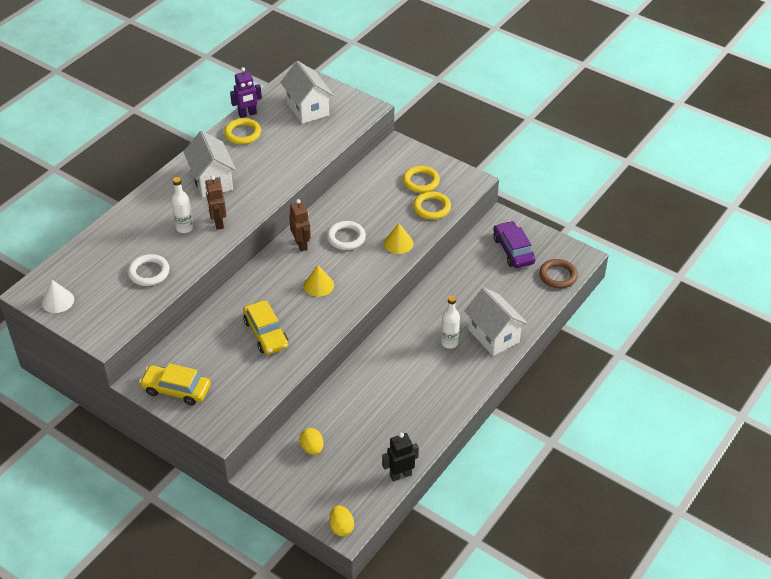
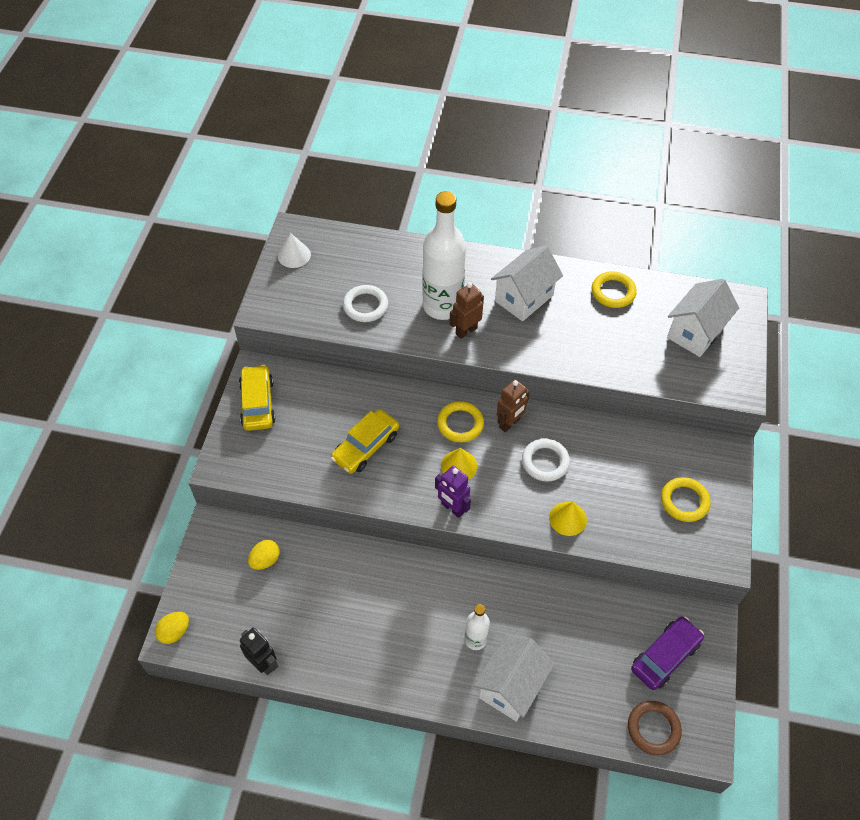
camera: 65 degrees right, 10 degrees up
white bottle [171,177,193,233] -> white bottle [422,191,466,320], size x2.01
purple robot [230,67,262,118] -> purple robot moved to [435,466,471,518]
yellow ring [413,191,451,220] -> yellow ring moved to [437,401,484,442]

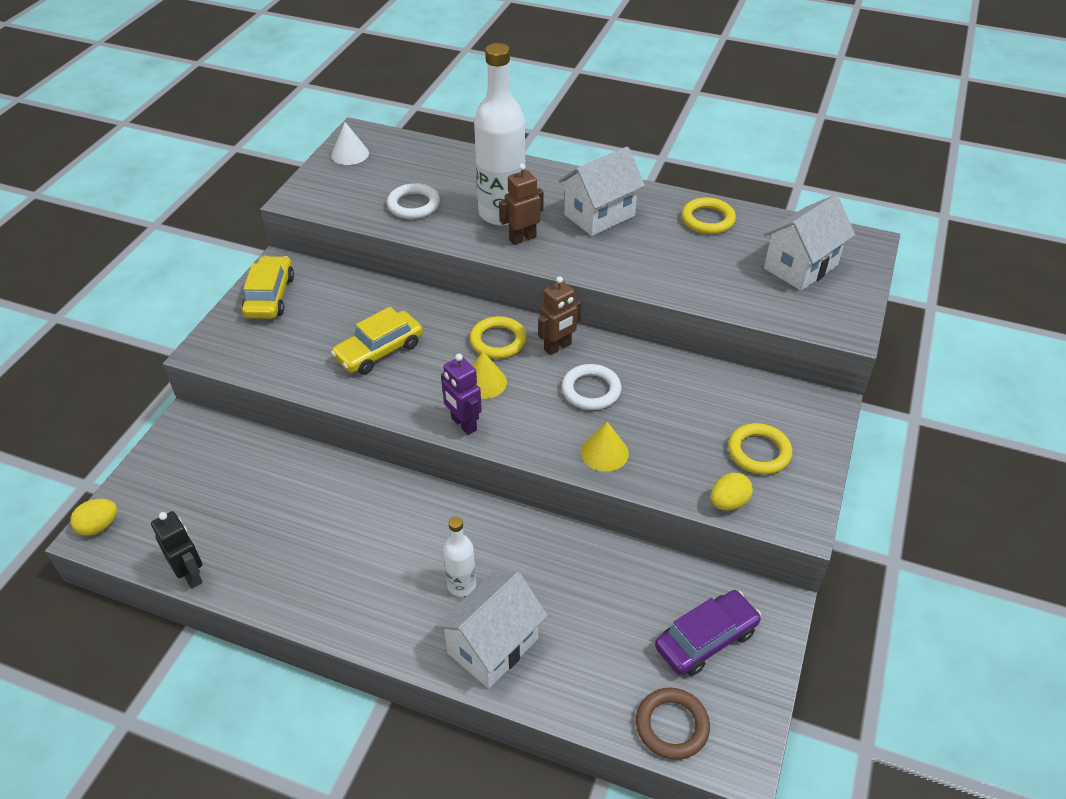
camera: 10 degrees right, 10 degrees down
yellow egg [248,540,280,570] -> yellow egg moved to [711,473,753,510]

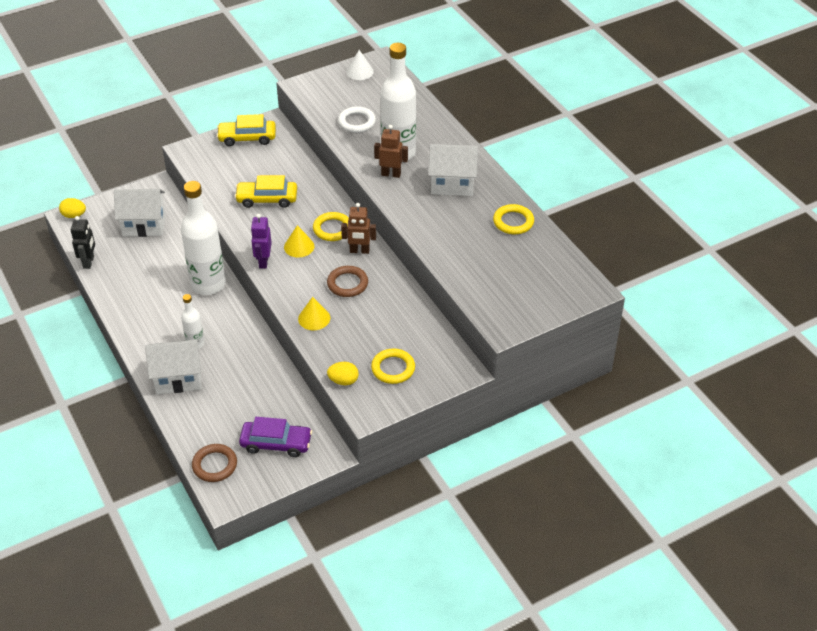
camera: 40 degrees right, 0 degrees up
yellow car [242,256,294,319] -> yellow car turned 135 degrees counterclockwise [217,114,276,146]
white ring [562,364,622,410] -> brown ring [327,266,368,297]
white house [763,195,855,291] -> white house moved to [114,189,166,237]
none -> white bottle [181,181,226,295]

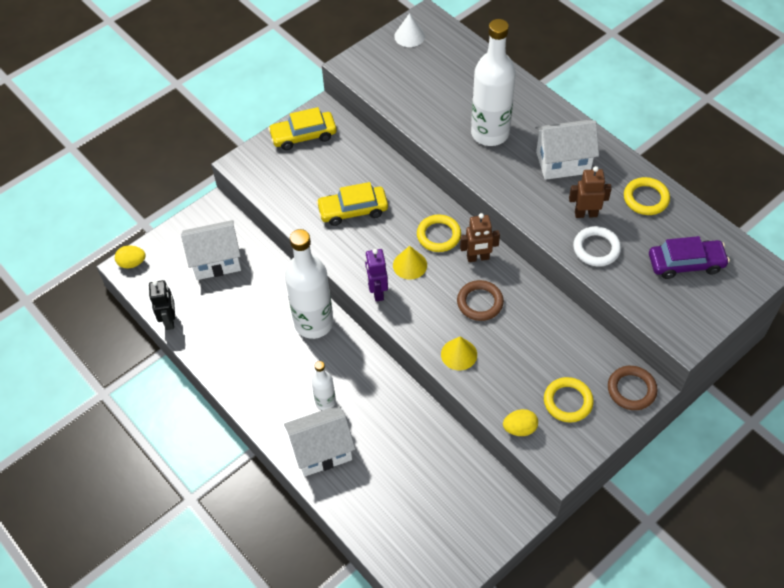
camera: 10 degrees left, 10 degrees up
brown ring [192,444,237,482] -> brown ring moved to [608,366,658,410]
purple car [239,417,312,457] -> purple car moved to [649,236,730,279]
white ring [338,106,376,133] -> white ring moved to [573,226,621,267]
brown robot [374,125,408,178] -> brown robot moved to [569,166,612,218]

